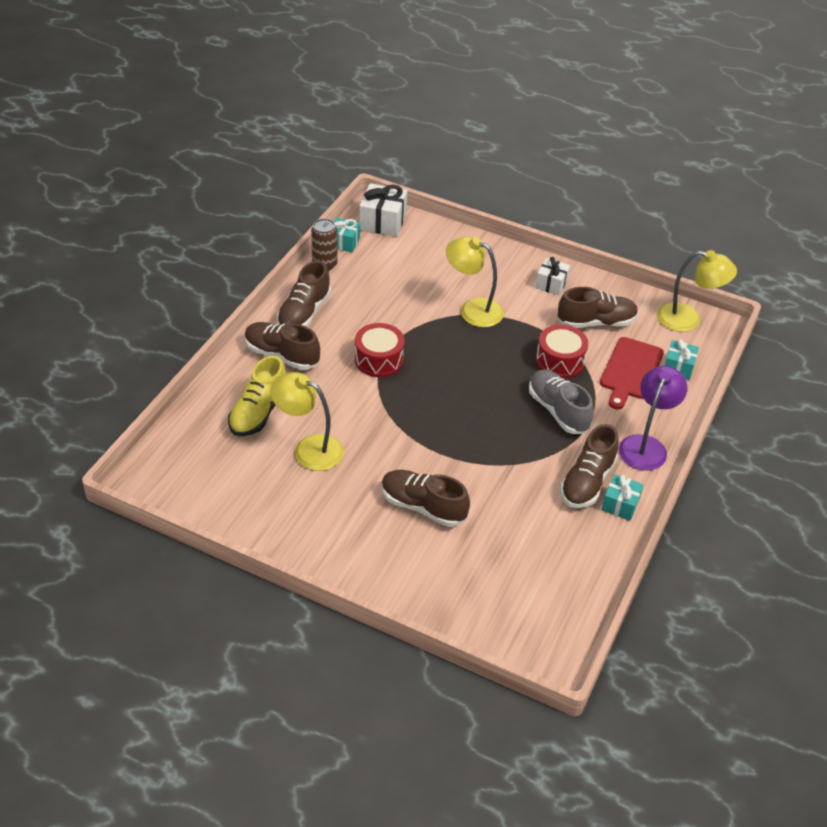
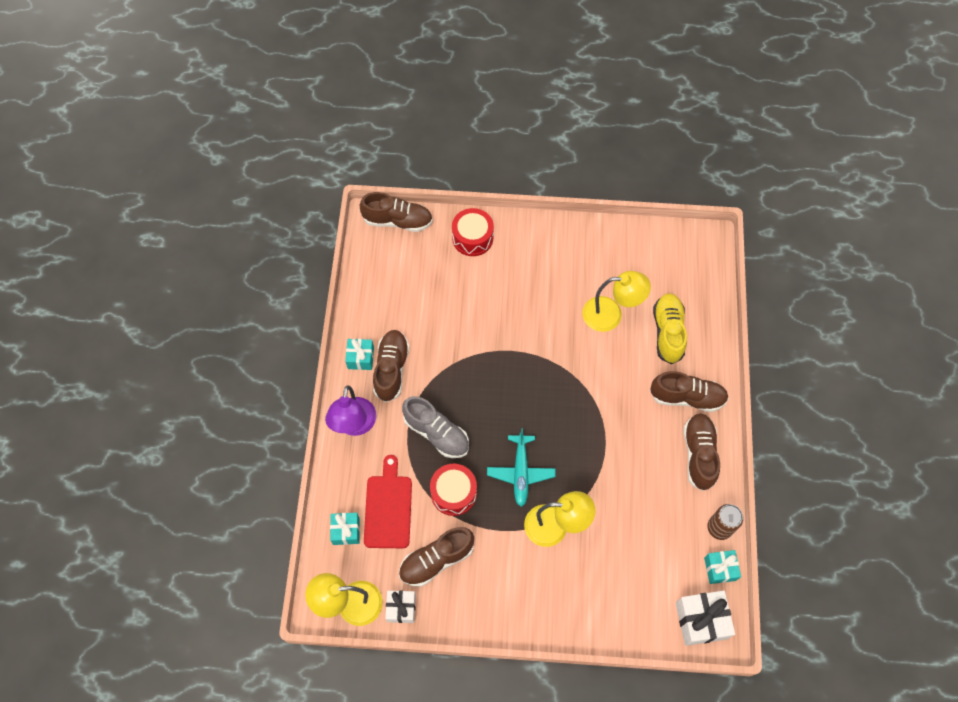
camera: 160 degrees right, 20 degrees up
red drum [355,323,405,377] -> red drum moved to [452,208,494,256]
brown shoe [381,470,470,527] -> brown shoe moved to [360,192,433,232]
white gift [535,257,570,295] -> white gift moved to [385,591,416,623]
none -> turquoise plane [487,428,555,507]

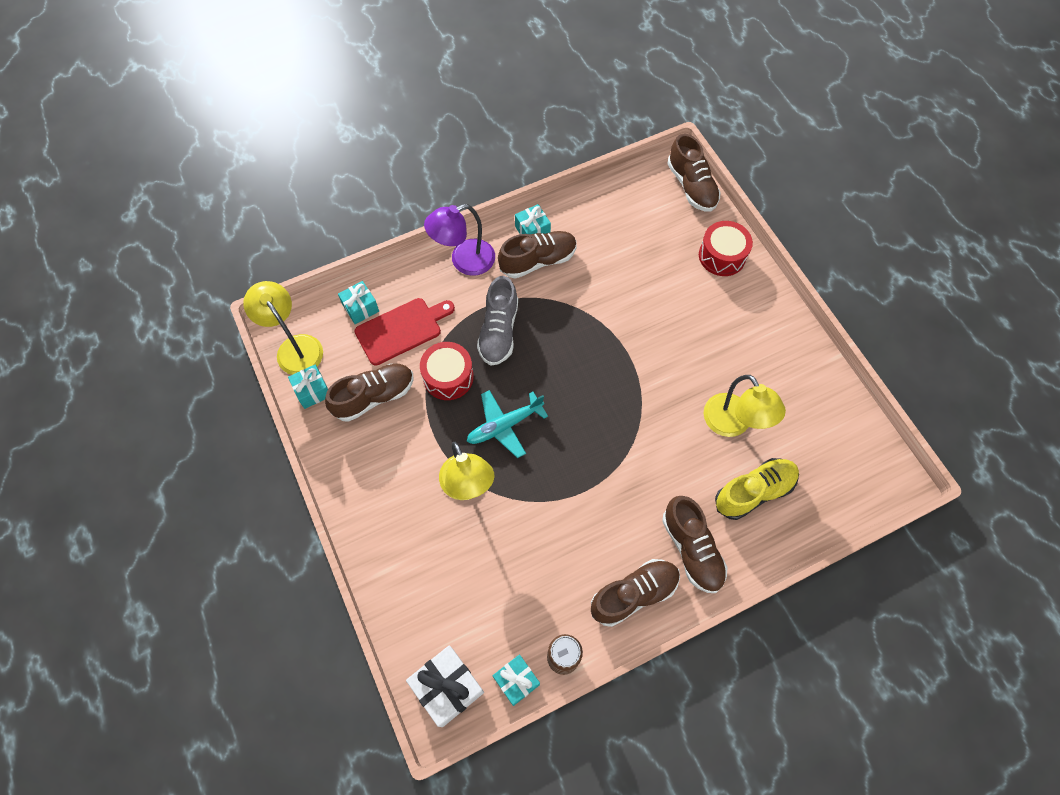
camera: 60 degrees right, 0 degrees up
white gift [385,591,416,623] -> turquoise gift [288,365,328,409]
brown shoe [399,527,474,587] -> brown shoe turned 120 degrees clockwise [325,364,414,422]

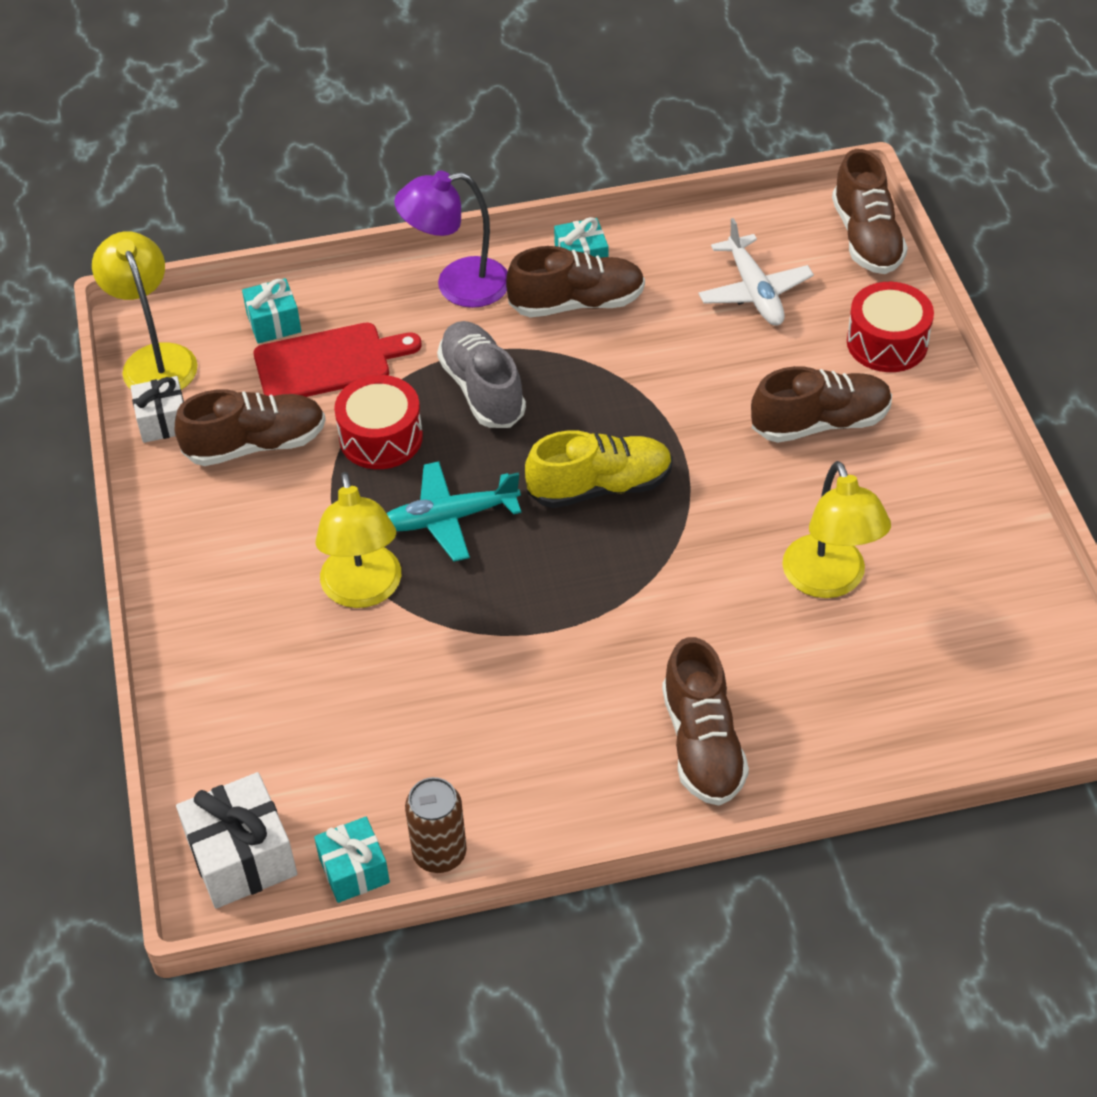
camera: 15 degrees right, 15 degrees down
turquoise gift [288,365,328,409] -> white gift [130,376,184,443]
grey shoe [477,276,518,365] -> grey shoe turned 135 degrees clockwise [437,321,526,428]
brown shoe [591,559,680,627] -> brown shoe moved to [751,366,892,443]
yellow shoe [715,458,799,520] -> yellow shoe moved to [525,430,673,508]
none -> white plane [698,218,814,326]

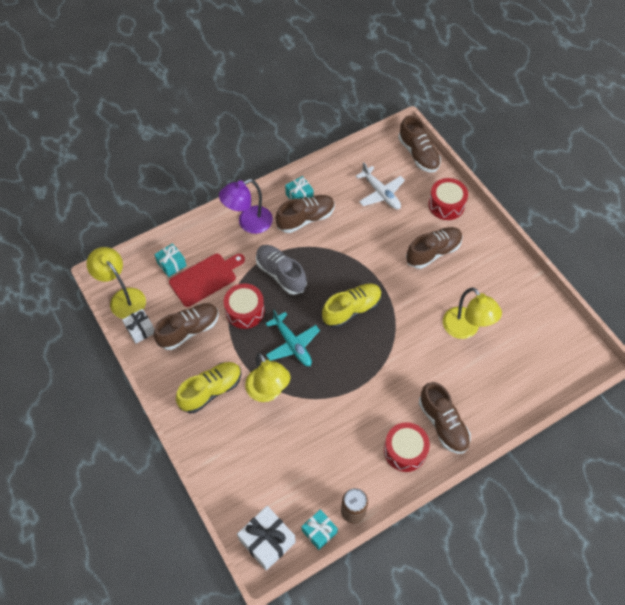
camera: 20 degrees left, 10 degrees up
turquoise plane [386,461,521,562] -> turquoise plane turned 90 degrees counterclockwise [265,310,320,366]
none -> yellow shoe [176,362,242,413]
none -> red drum [384,422,430,472]

